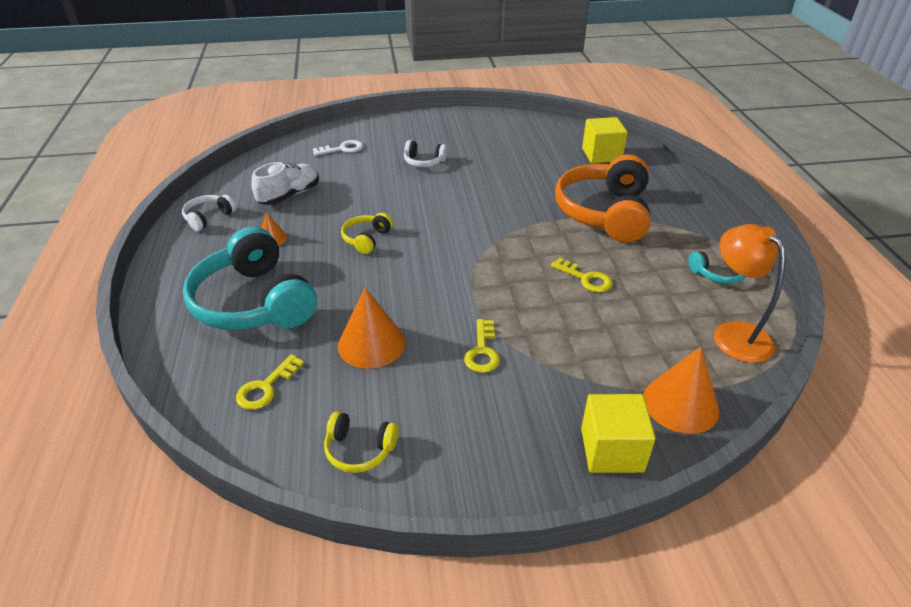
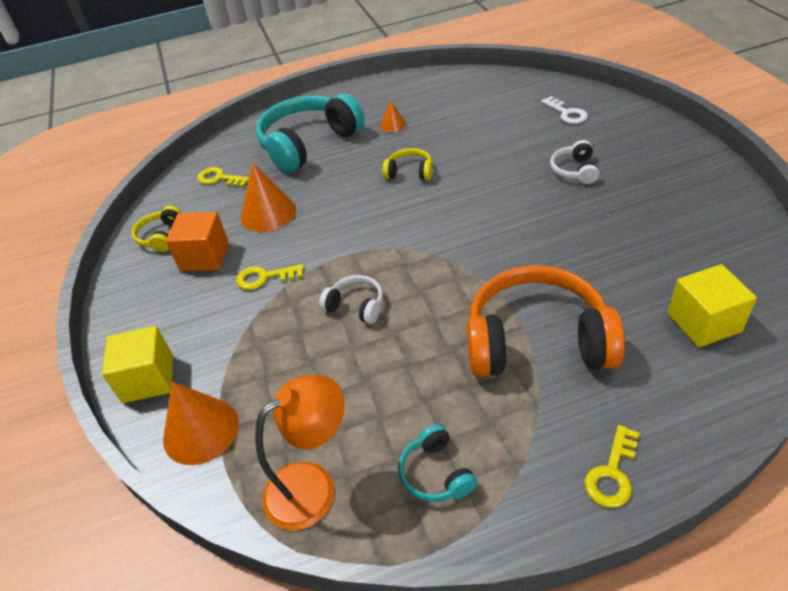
camera: 85 degrees right, 5 degrees up
white headphones [182,195,236,231] -> white headphones moved to [319,275,383,324]
white shoe [251,162,319,205] -> none
yellow key [551,257,613,292] -> yellow key moved to [584,425,640,508]
none -> orange cube [166,212,229,271]

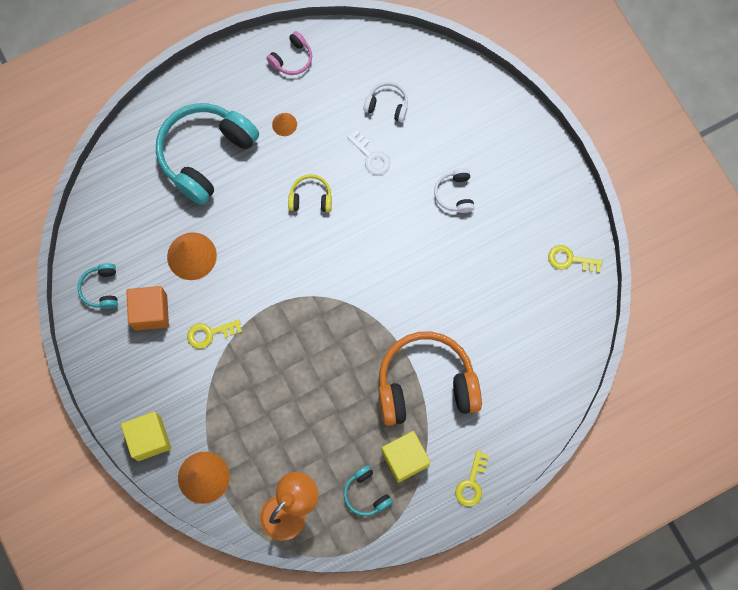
camera: 15 degrees left, 30 degrees up
yellow headphones [132,206,182,252] -> turquoise headphones [77,263,118,309]
yellow key [197,167,249,187] -> yellow key moved to [548,245,603,273]
white headphones [319,275,383,324] -> white headphones moved to [364,82,408,122]
white key [541,96,588,124] -> white key moved to [347,130,390,175]
yellow cube [668,264,757,347] -> yellow cube moved to [382,431,431,483]
none -> pink headphones [266,31,312,75]

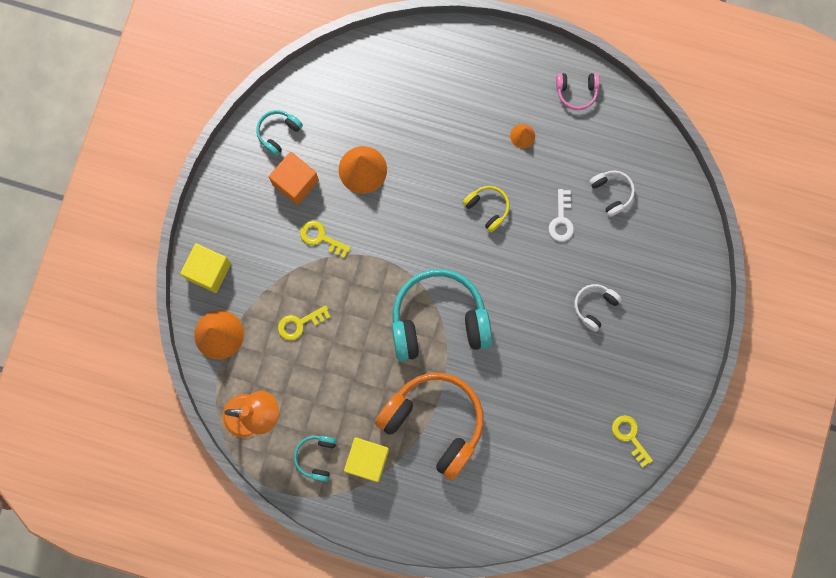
camera: 45 degrees right, 5 degrees up
turquoise headphones [156,103,259,205] -> turquoise headphones moved to [392,269,492,361]
yellow key [455,450,489,507] -> yellow key moved to [278,305,330,341]

